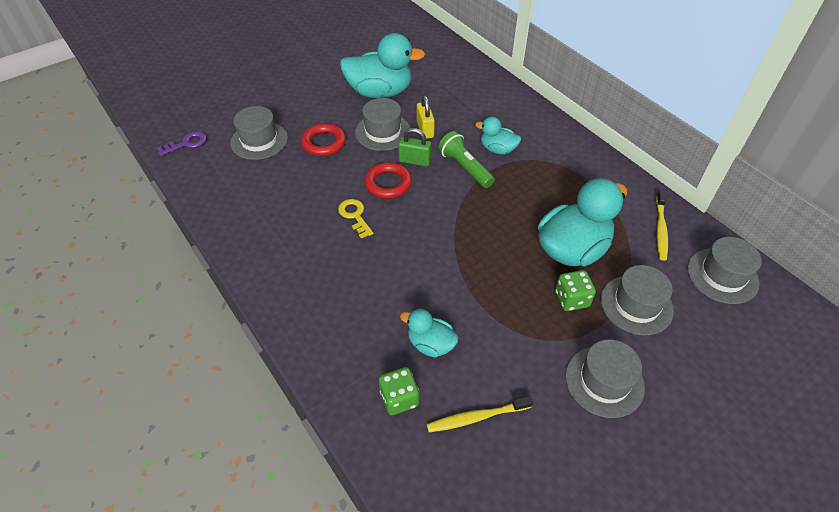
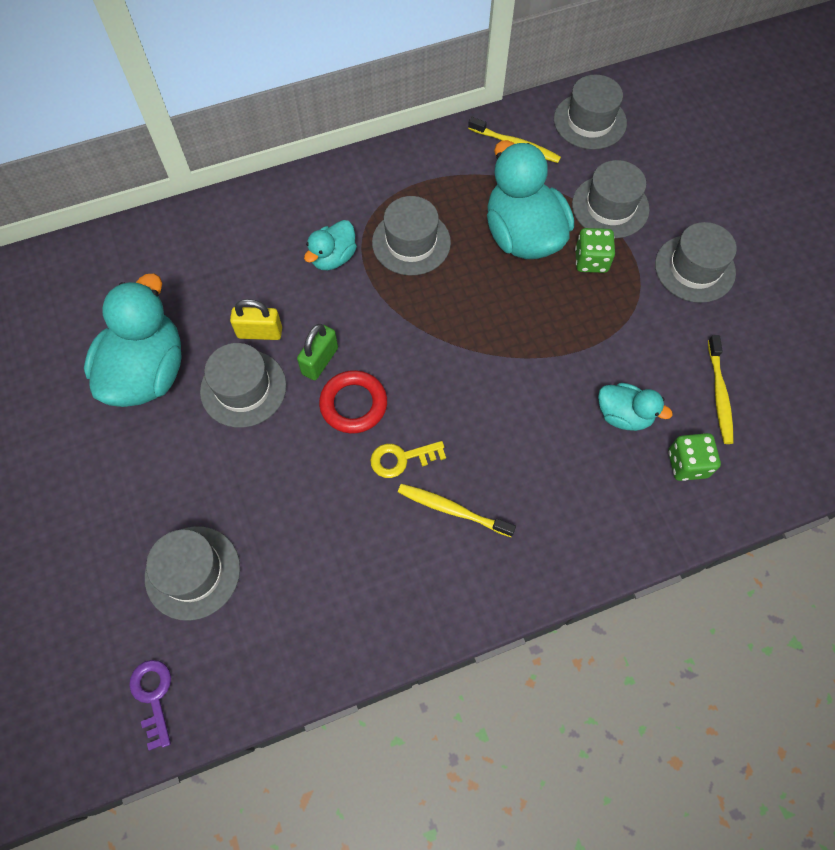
camera: 75 degrees left, 15 degrees up
red ring [301,123,346,156] -> none
turquoise duck [400,309,459,358] -> turquoise duck turned 105 degrees counterclockwise [598,383,673,431]
green flashlight [438,131,495,188] -> none
none -> grey hat [372,196,451,275]
none -> yellow toothbrush [398,484,516,537]

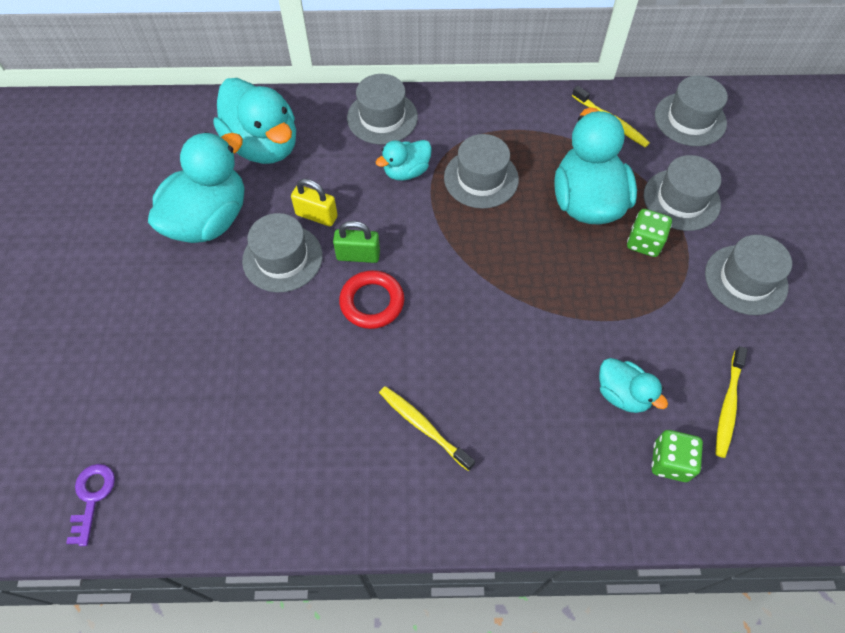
camera: 20 degrees right, 5 degrees down
grey hat [145,526,240,621] -> grey hat moved to [347,74,418,144]
green padlock [297,324,338,380] -> green padlock turned 45 degrees clockwise [333,221,380,263]
yellow key [370,441,446,478] -> none
none -> turquoise duck [213,78,296,164]

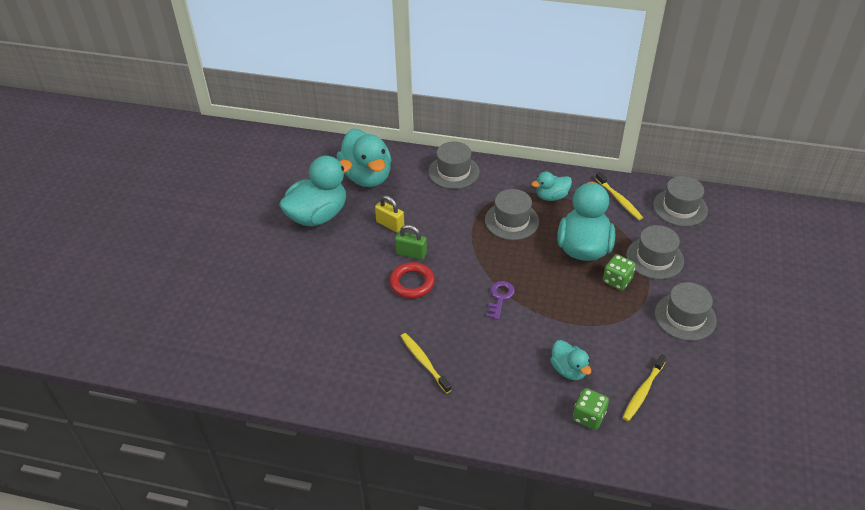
camera: 15 degrees right, 15 degrees down
purple key [66,464,115,546] -> purple key moved to [487,281,515,320]
grey hat [242,213,323,292] -> none
turquoise duck [376,140,432,181] -> turquoise duck moved to [531,172,572,201]

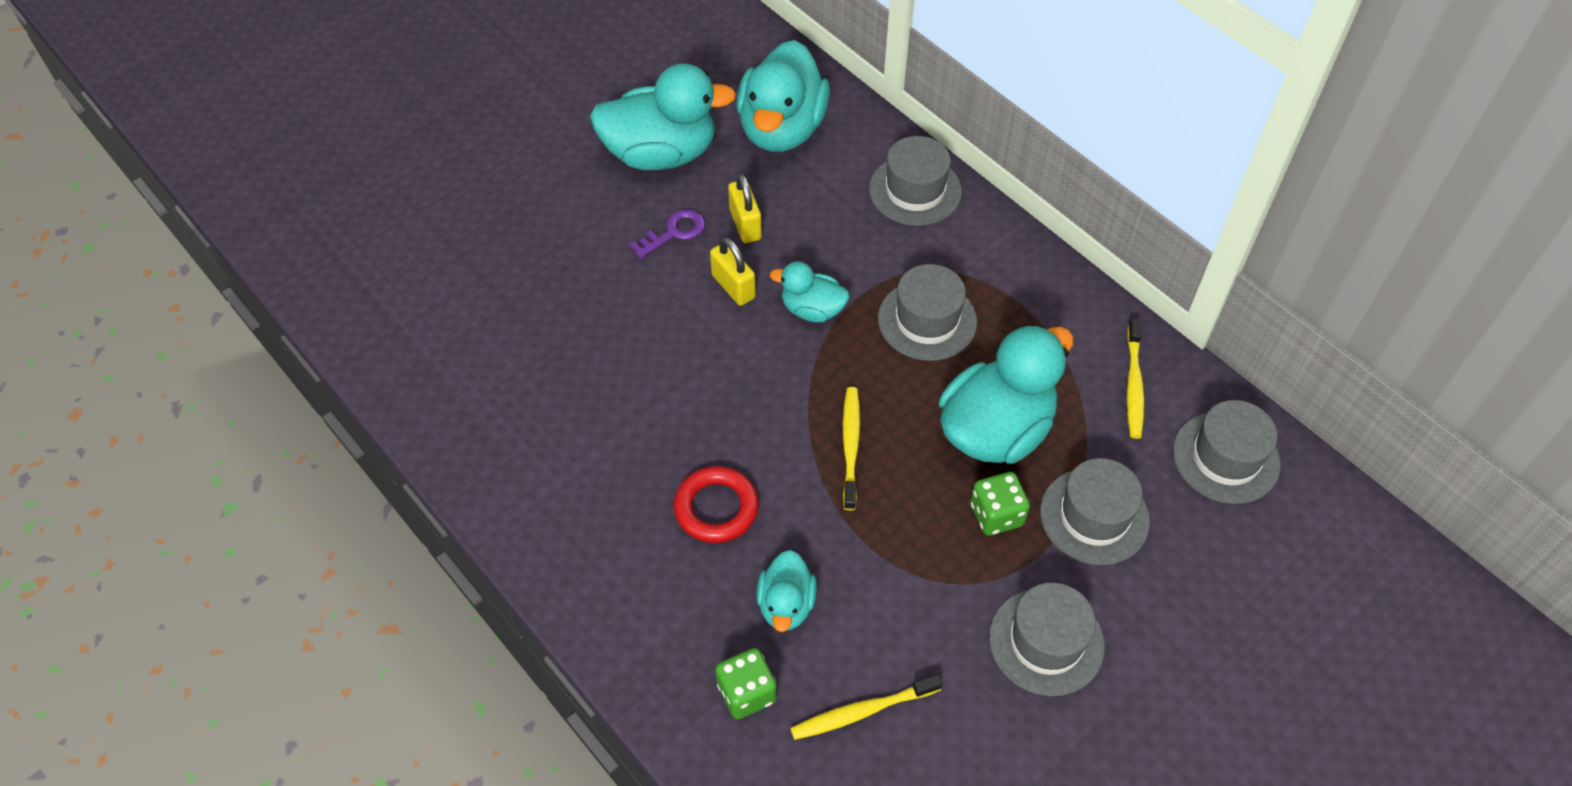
camera: 35 degrees right, 10 degrees up
red ring [389,262,435,299] -> red ring moved to [674,466,759,543]
green padlock [395,225,427,260] -> yellow padlock [710,237,756,306]
yellow toothbrush [400,333,452,393] -> yellow toothbrush moved to [843,387,860,510]
purple key [487,281,515,320] -> purple key moved to [630,209,705,259]
turquoise duck [531,172,572,201] -> turquoise duck moved to [770,261,849,323]

